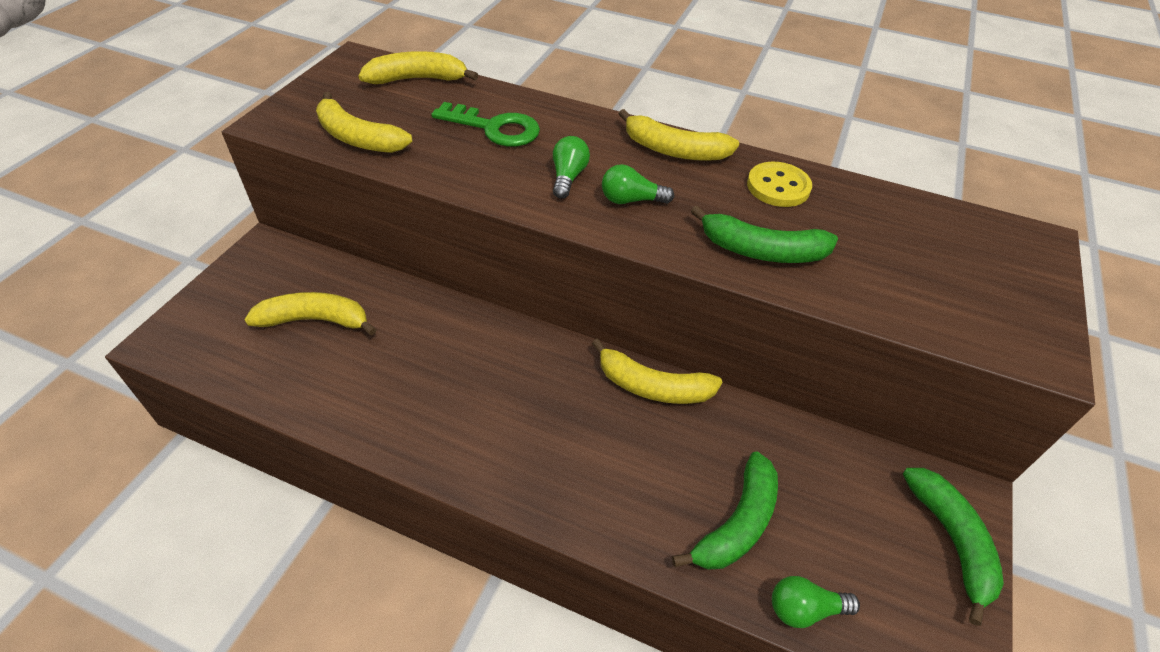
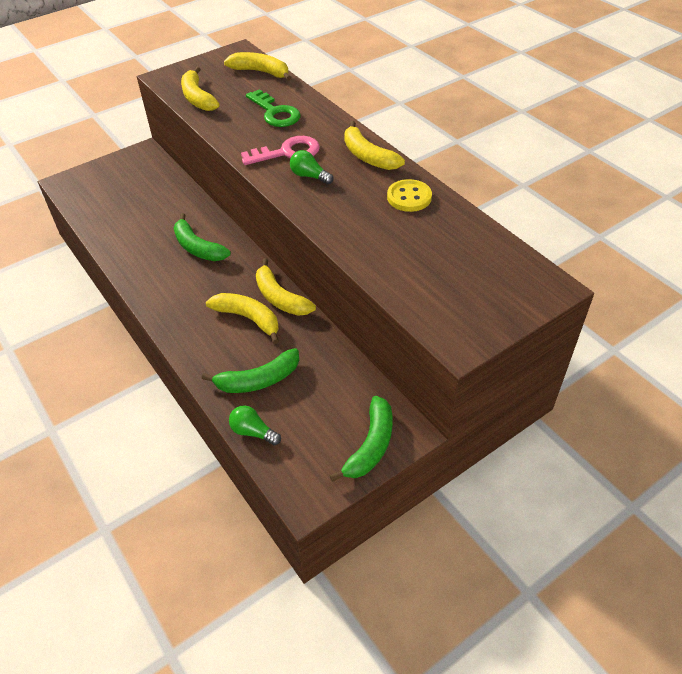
camera: 35 degrees right, 0 degrees up
yellow banana [244,292,377,335] -> yellow banana moved to [206,293,279,344]
green light bulb [553,136,590,198] -> pink key [241,136,320,165]
green banana [691,205,838,263] -> green banana moved to [174,213,231,261]

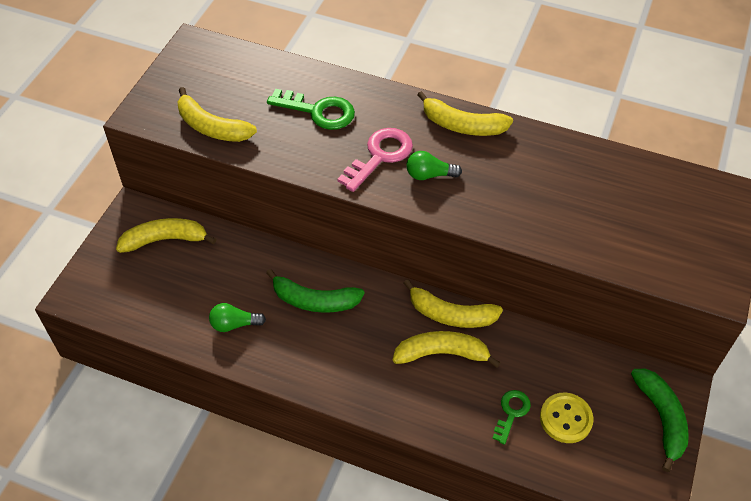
camera: 35 degrees left, 5 degrees up
green banana [202,348,299,393] -> green key [492,390,531,445]
yellow banana [224,52,291,81] -> yellow banana moved to [116,218,216,253]
green light bulb [229,405,281,445] -> green light bulb moved to [209,303,266,332]
yellow button [387,179,432,212] -> yellow button moved to [540,393,594,443]

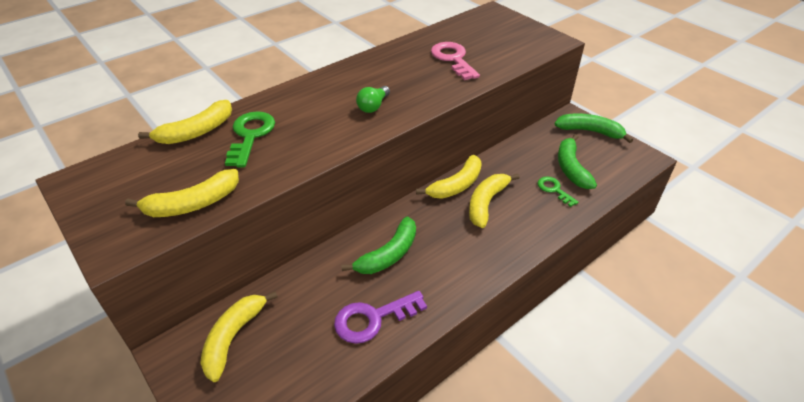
camera: 60 degrees left, 10 degrees down
green light bulb [209,303,266,332] -> purple key [334,291,427,344]
green key [267,89,355,130] -> green key turned 45 degrees counterclockwise [225,111,275,167]
pink key [338,128,413,192] -> pink key moved to [431,42,480,80]
yellow banana [417,91,513,136] -> yellow banana moved to [138,100,232,144]
yellow button [540,393,594,443] -> green banana [558,134,597,189]

